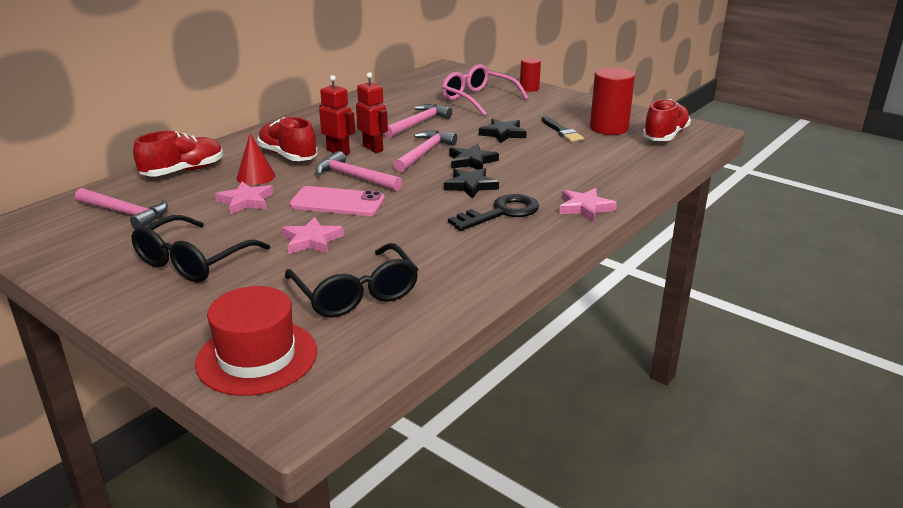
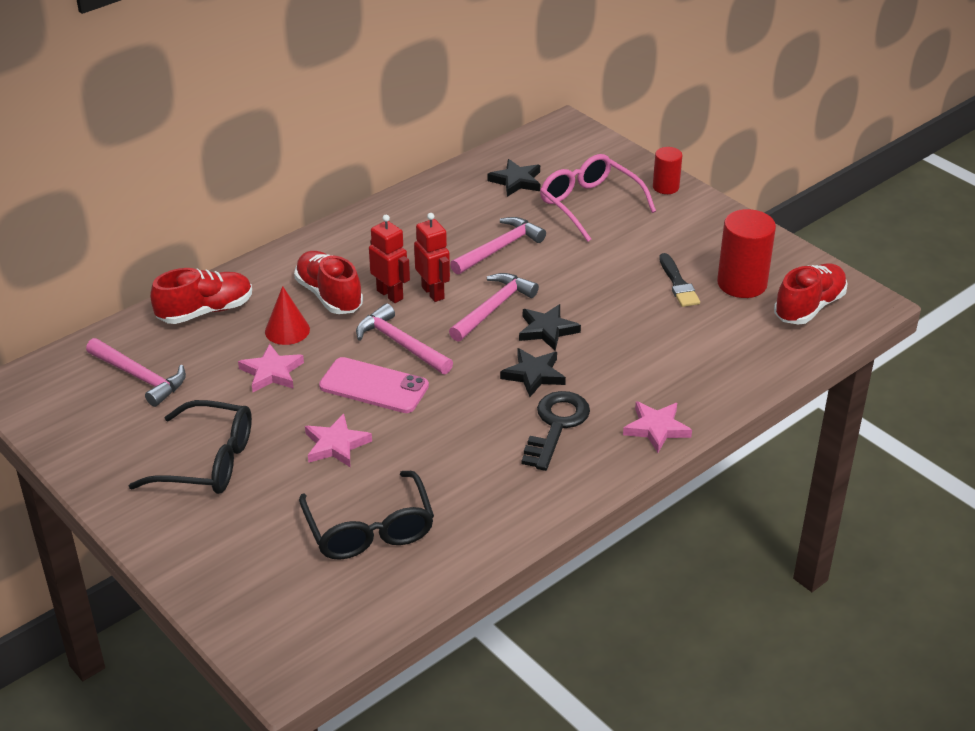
camera: 10 degrees right, 10 degrees up
black glasses [131,215,270,282] -> black glasses turned 120 degrees counterclockwise [129,400,252,494]
red hat [195,286,317,396] -> none
black key [448,194,539,231] -> black key turned 45 degrees counterclockwise [521,391,590,471]
black star [479,118,527,143] -> black star moved to [487,159,540,197]

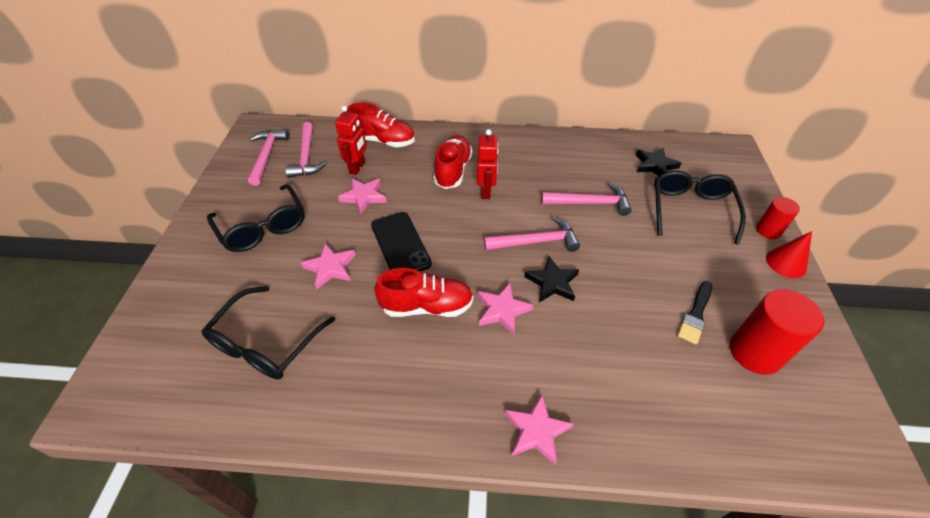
camera: 45 degrees right, 10 degrees up
red cone [265,286,310,345] -> red cone moved to [766,231,812,278]
pink phone [319,357,429,413] -> black phone [371,212,432,272]
pink hammer [356,303,453,374] -> pink hammer moved to [248,129,289,186]
red robot [414,213,450,302] -> red robot moved to [335,106,367,175]
black star [500,348,566,397] -> pink star [478,283,533,335]
black key [521,391,590,471] -> none
pink glasses [540,154,656,242] -> black glasses [654,170,746,245]
red shoe [774,263,848,325] -> red shoe moved to [375,268,473,317]

